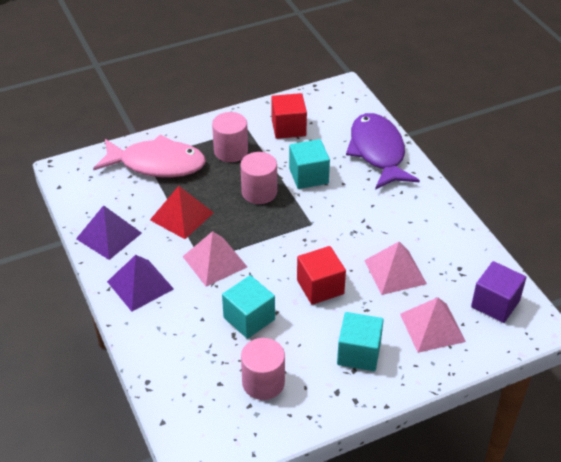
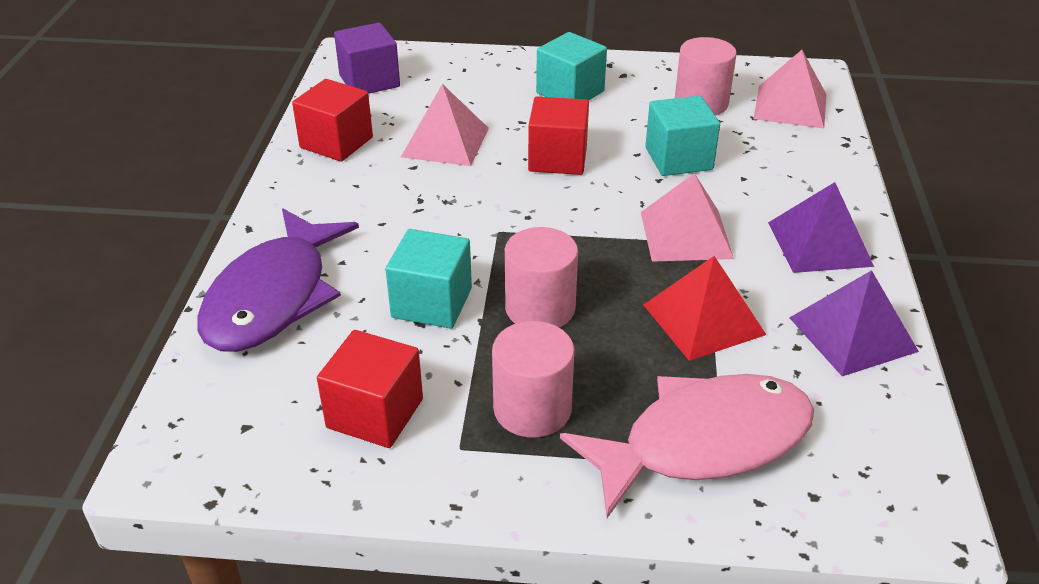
camera: 150 degrees left, 5 degrees down
pink fish [93,135,206,177] -> pink fish turned 120 degrees clockwise [560,374,814,518]
pink pyramid [400,297,466,353] -> pink pyramid moved to [753,50,827,128]
none -> red cube [292,79,373,162]

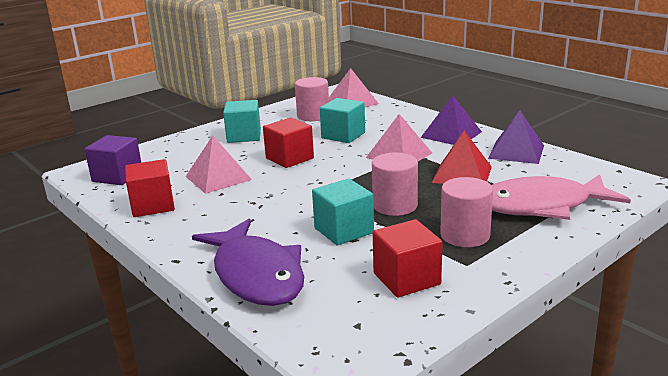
camera: 45 degrees left, 15 degrees down
pink fish [560,374,814,518] -> pink fish turned 120 degrees counterclockwise [491,174,631,220]

